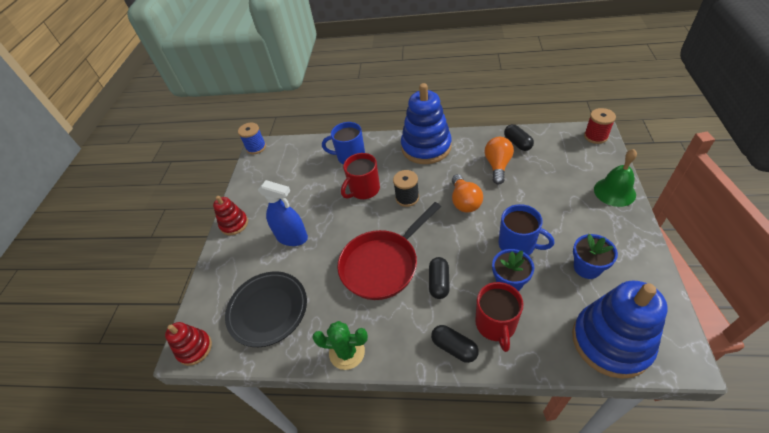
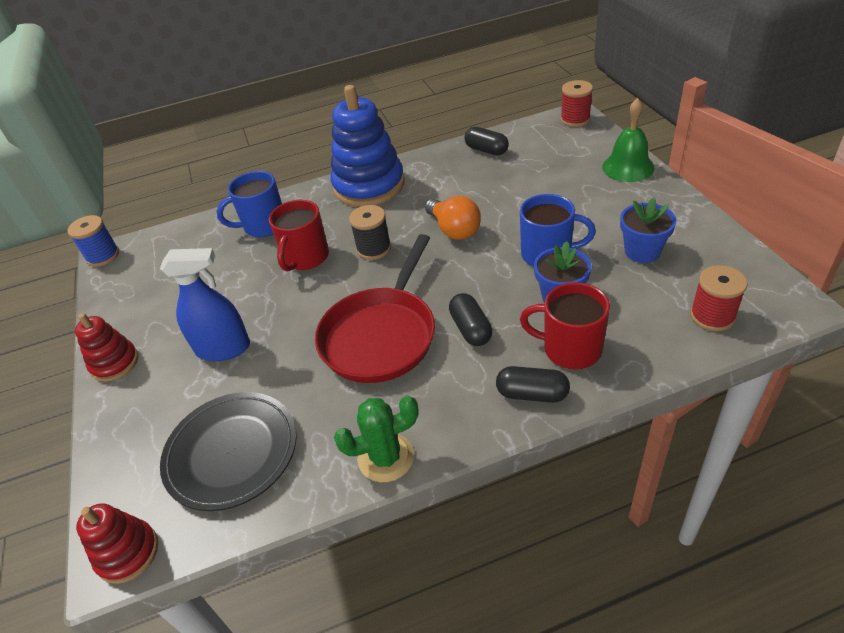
camera: 25 degrees left, 5 degrees down
red mug [475,282,524,352] -> red mug turned 135 degrees clockwise [520,282,610,369]
orange light bulb [485,137,514,185] -> none
blue stacking toy [572,280,668,379] -> red spool [690,265,748,331]

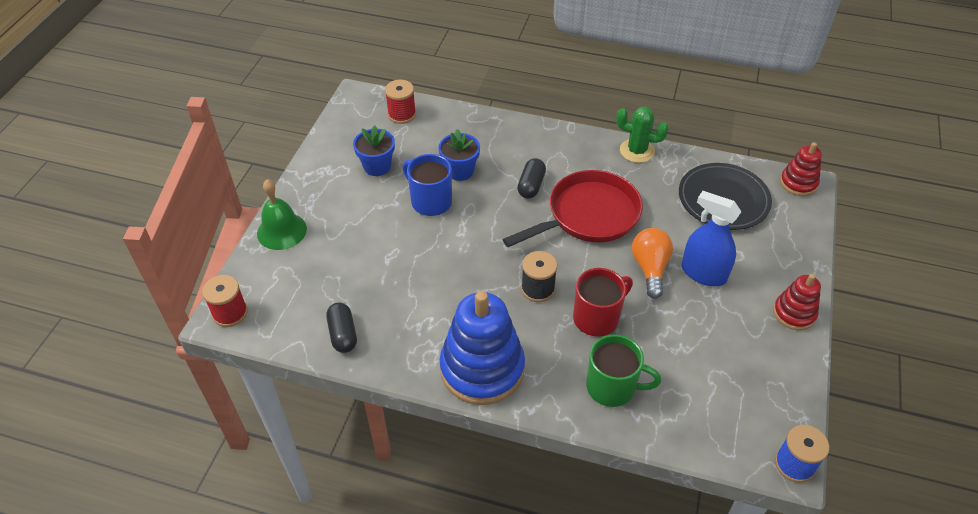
camera: 150 degrees left, 5 degrees up
blue mug [217,171,282,237] -> green mug [586,334,661,407]
orange light bulb [425,196,481,240] -> orange light bulb moved to [632,228,673,299]
black capsule [496,366,570,403] -> none
red mug [520,282,610,369] -> none

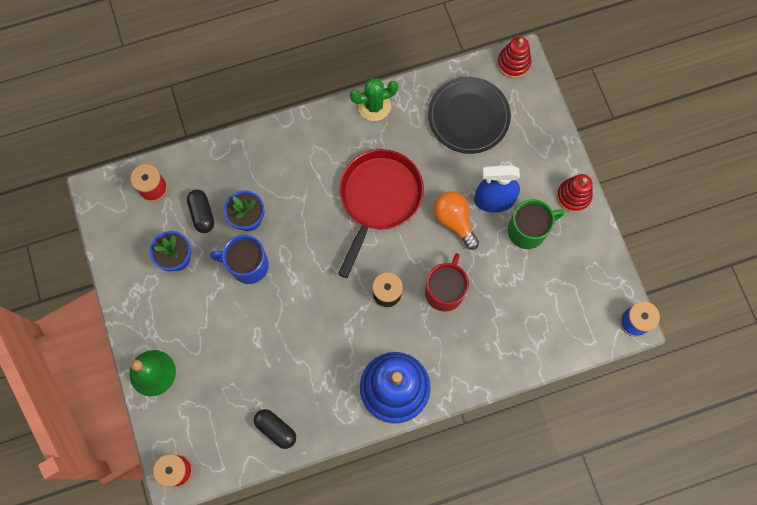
camera: 35 degrees left, 25 degrees up
black capsule [517,158,546,199] -> black capsule moved to [187,190,214,233]
green mug [586,334,661,407] -> green mug moved to [508,199,564,249]

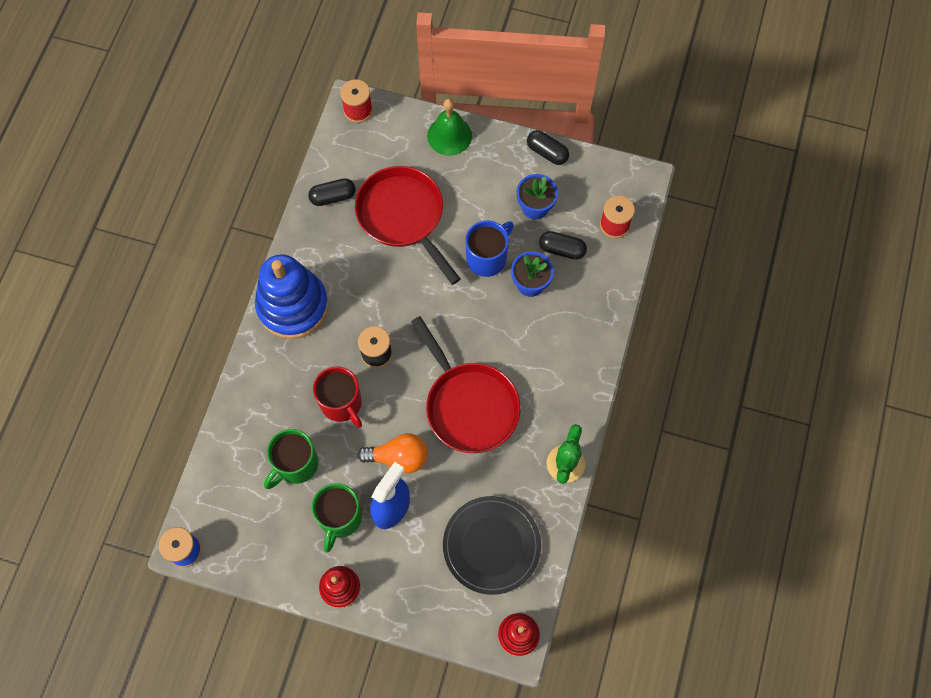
camera: 125 degrees right, 5 degrees down
none -> green mug [264,429,318,489]
none -> red pan [355,166,460,285]
none -> black capsule [527,130,569,165]

